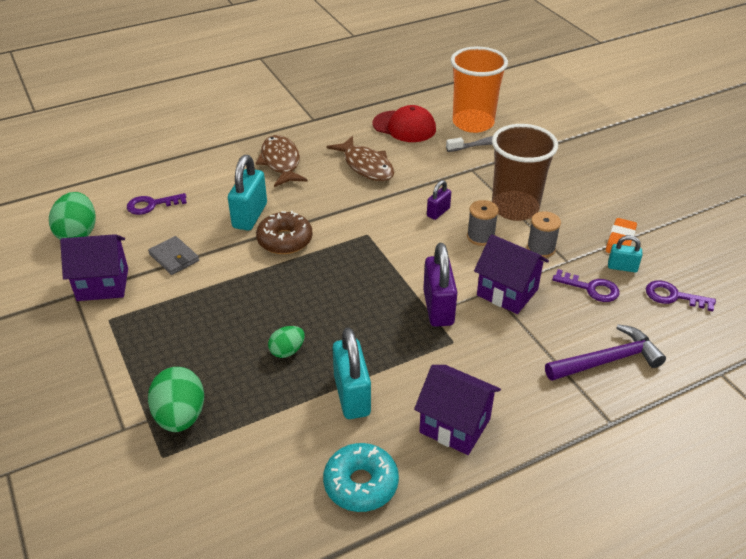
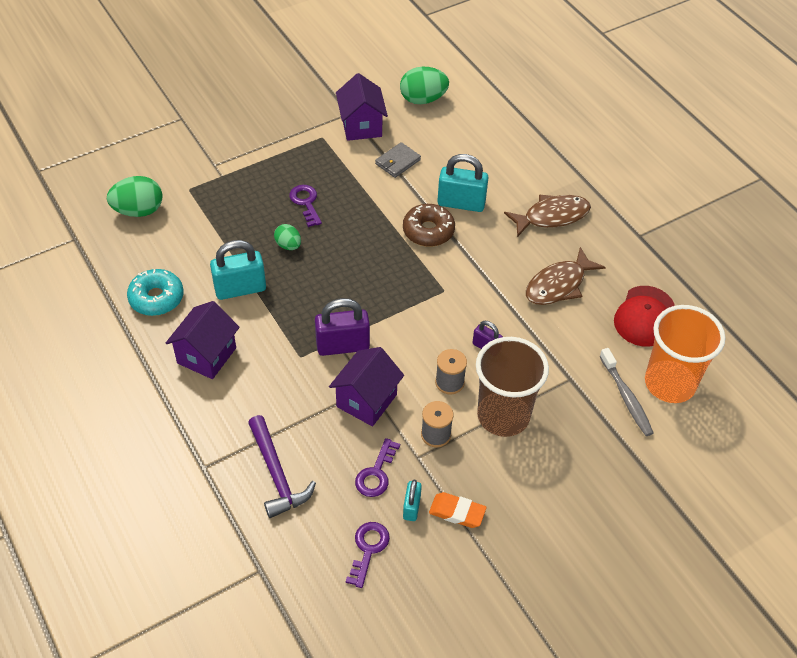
camera: 85 degrees right, 10 degrees up
purple key [127,193,187,215] -> purple key moved to [289,185,322,227]
green egg [148,367,204,432] -> green egg moved to [107,176,162,217]

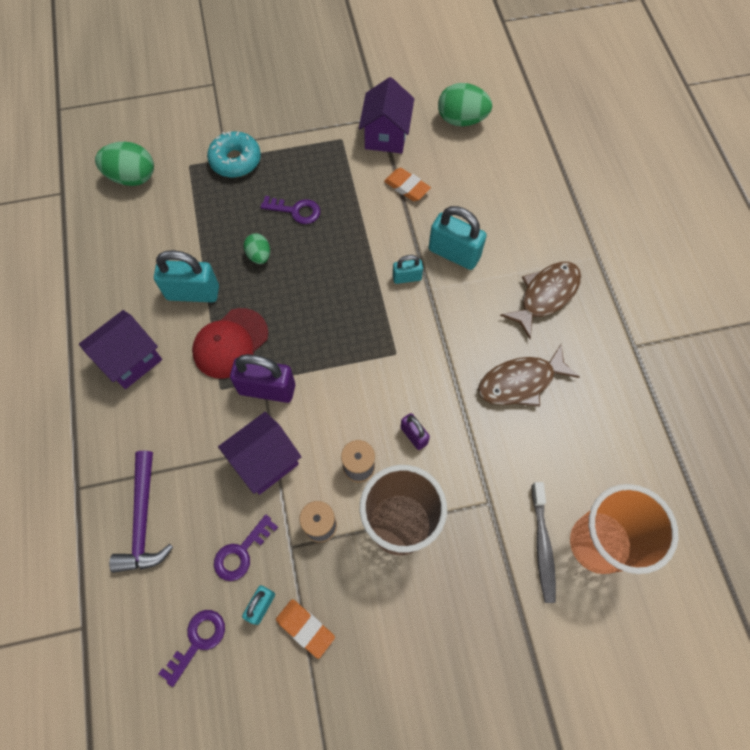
camera: 20 degrees right, 15 degrees up
turquoise donut [127,269,183,316] -> turquoise donut moved to [207,131,261,178]
purple key [289,185,322,227] -> purple key turned 105 degrees clockwise [260,196,320,224]
grey wallet [375,142,421,178] -> orange eraser [384,168,431,201]
brown donut [403,204,455,247] -> turquoise padlock [393,255,423,284]
brown fish [504,194,591,237] -> brown fish turned 45 degrees counterclockwise [500,262,581,339]
red cap [614,286,675,346] -> red cap moved to [192,308,268,379]

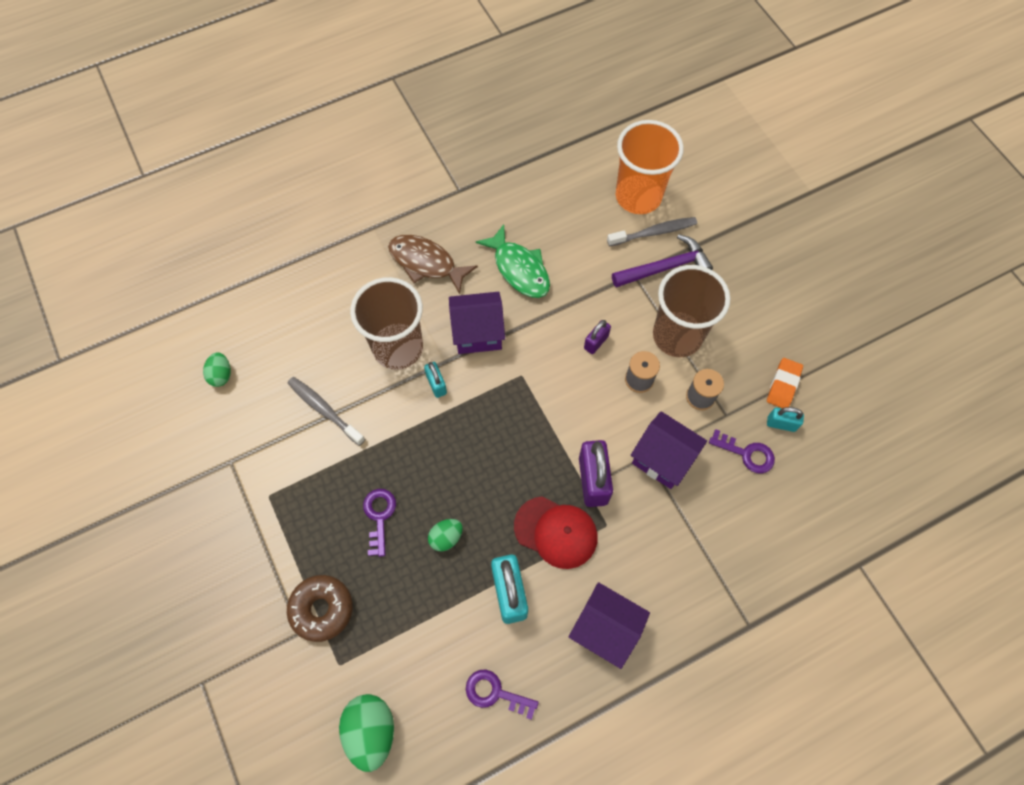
camera: 105 degrees left, 0 degrees up
purple hammer [109,451,173,573] -> purple hammer moved to [612,234,713,288]
purple key [159,610,225,687] -> purple key moved to [466,670,539,720]
turquoise donut [207,131,261,178] -> brown donut [287,575,353,642]
purple house [359,77,414,153] -> purple house moved to [449,292,505,354]
orange eraser [384,168,431,201] -> grey toothbrush [288,377,365,446]
turquoise padlock [429,206,487,270] -> brown cup [350,277,423,370]
green egg [438,83,492,126] -> green egg [203,352,231,387], size x0.58
brown fish [478,344,580,407] -> green fish [476,224,550,298]

